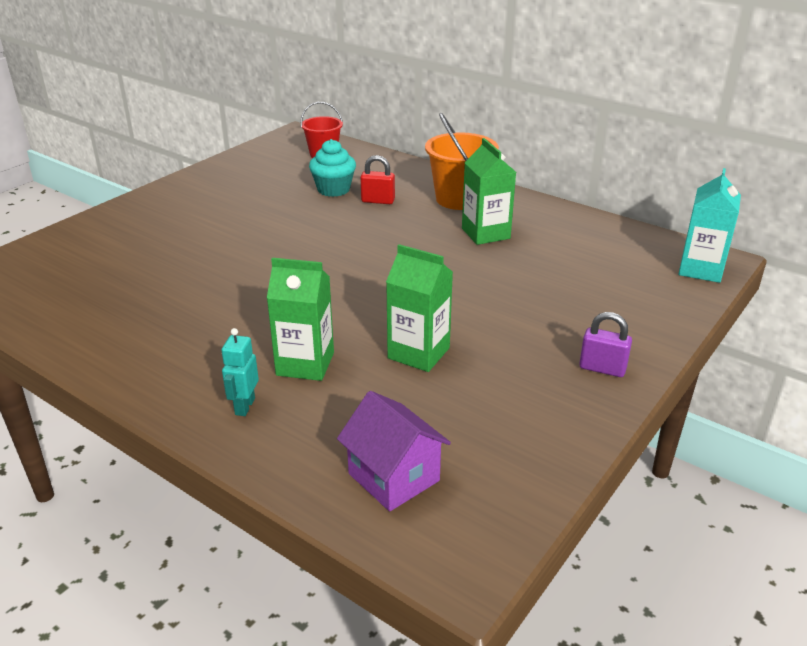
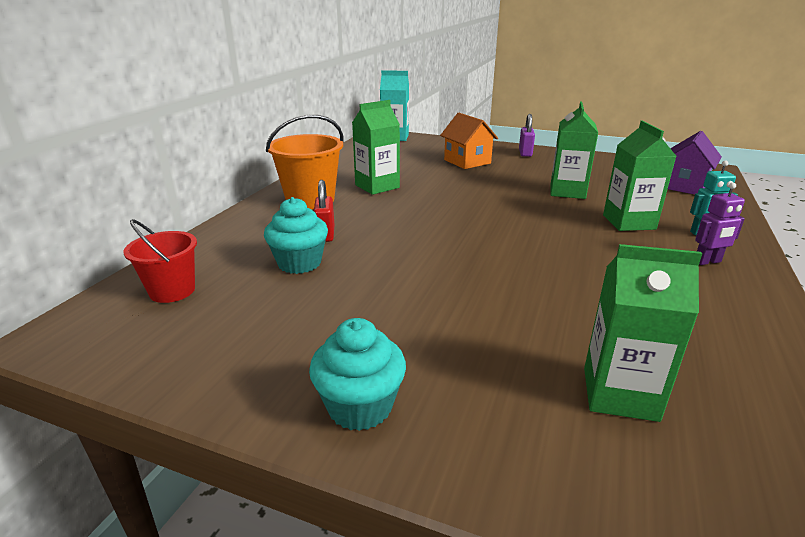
camera: 105 degrees left, 5 degrees down
none -> turquoise cupcake [309,318,406,431]
none -> orange house [440,113,498,169]
none -> green carton [584,244,702,422]
none -> purple robot [695,183,745,265]

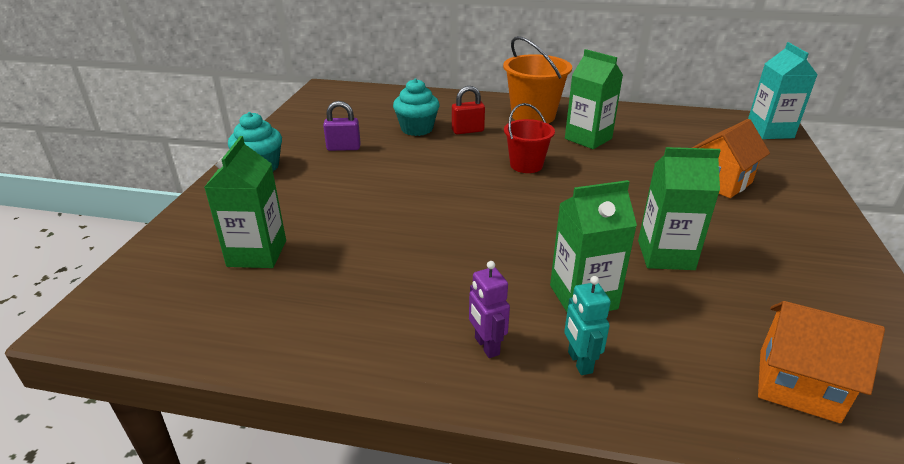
camera: 80 degrees right, 5 degrees up
red bucket [123,219,197,303] -> red bucket moved to [504,103,555,173]
purple padlock [519,114,535,157] -> purple padlock moved to [323,101,361,151]
purple house [668,131,722,194] -> orange house [758,301,885,423]

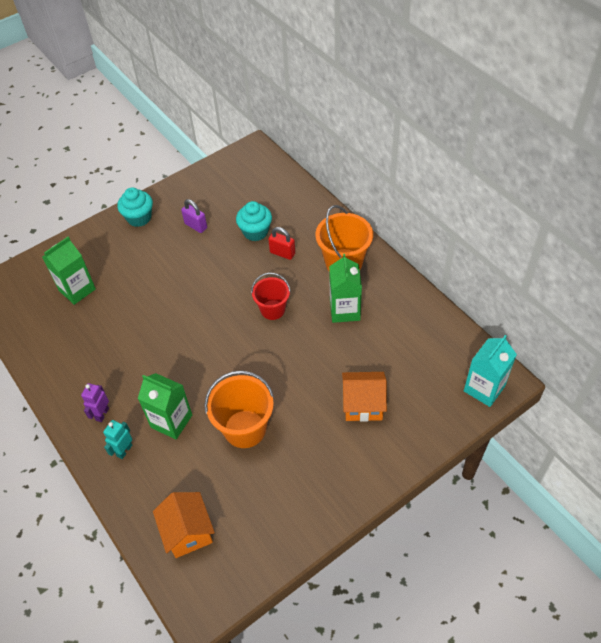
camera: 45 degrees right, 20 degrees up
green carton [638,147,721,270] -> orange bucket [204,371,274,448]

